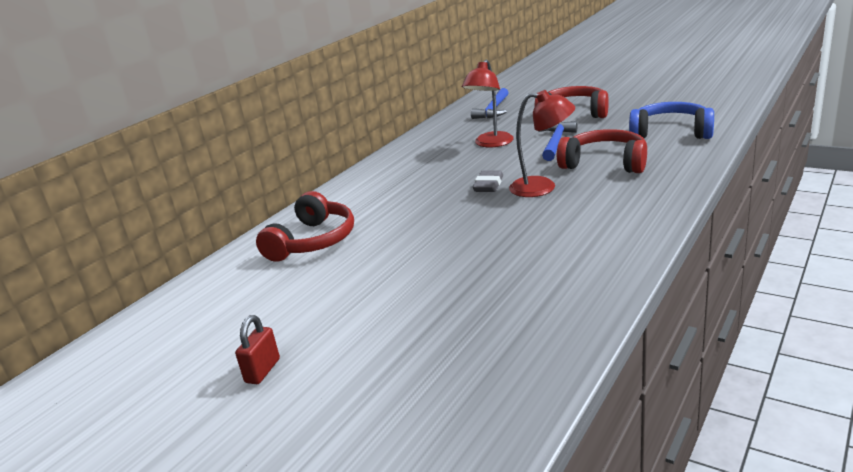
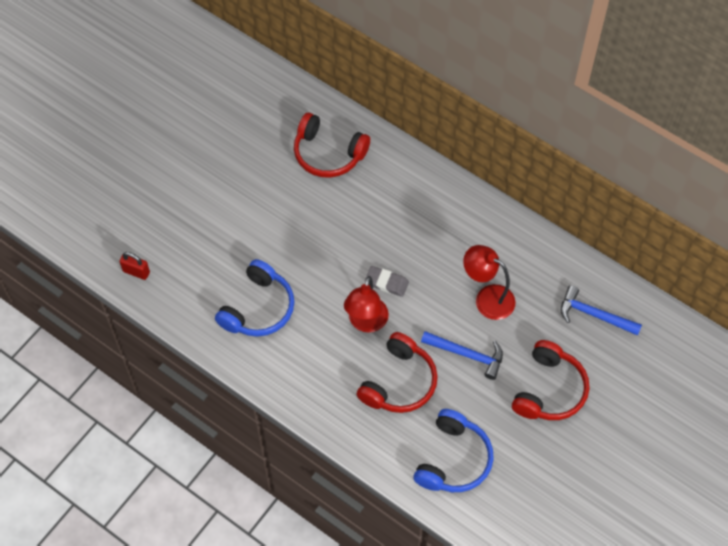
camera: 90 degrees right, 35 degrees up
red padlock [235,315,280,384] -> red padlock moved to [119,252,150,280]
none -> blue headphones [215,259,294,337]

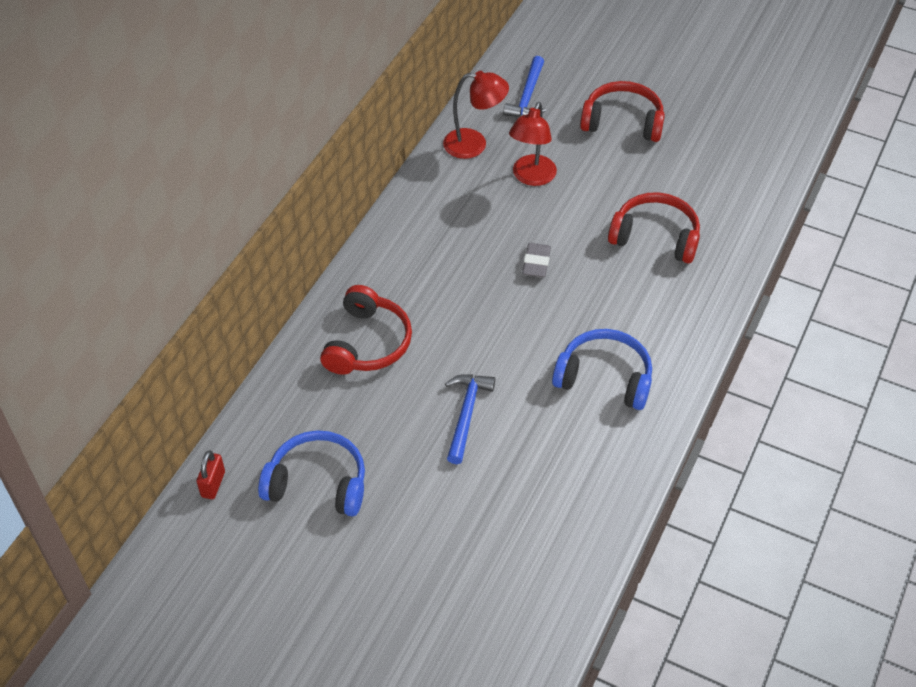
camera: 100 degrees left, 10 degrees down
red padlock [119,252,150,280] -> red padlock moved to [196,451,225,499]
red lamp [344,276,389,333] -> red lamp moved to [443,71,509,159]
blue headphones [413,409,494,492] -> blue headphones moved to [258,430,365,517]
blue hammer [421,331,503,380] -> blue hammer moved to [445,374,495,464]

